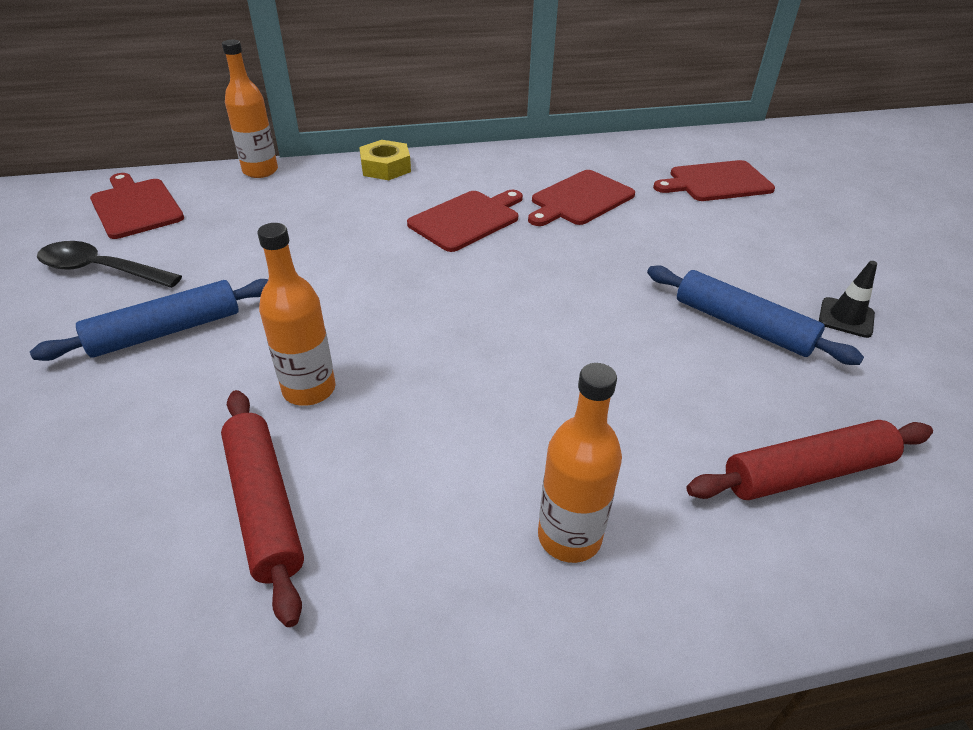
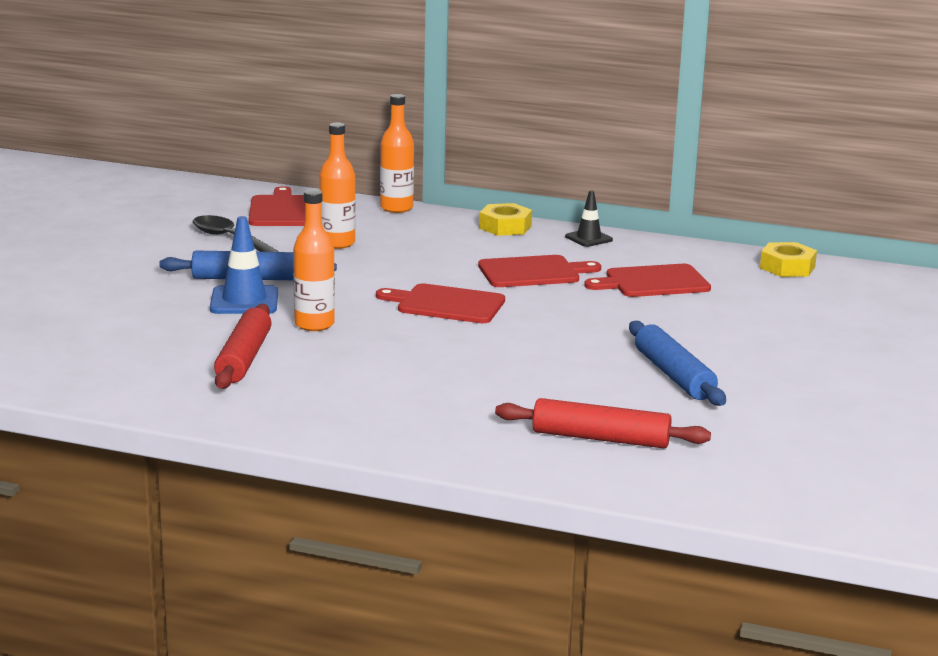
camera: 30 degrees right, 20 degrees down
orange bottle [538,363,622,563] -> orange bottle moved to [319,123,356,249]
red cutting board [653,160,775,201] -> red cutting board moved to [376,283,505,323]
black traffic cone [819,261,877,338] -> black traffic cone moved to [565,191,613,247]
none -> blue traffic cone [210,216,278,314]
none -> yellow nut [760,242,817,277]

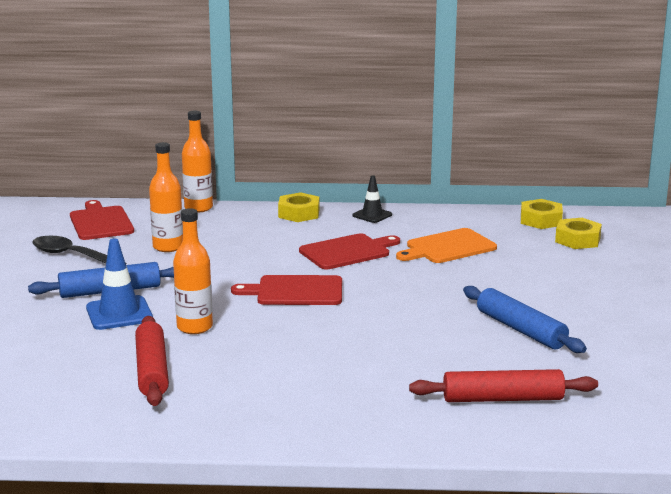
camera: 15 degrees left, 0 degrees up
red cutting board [584,264,711,297] -> orange cutting board [396,228,497,263]
none -> yellow nut [555,218,602,249]

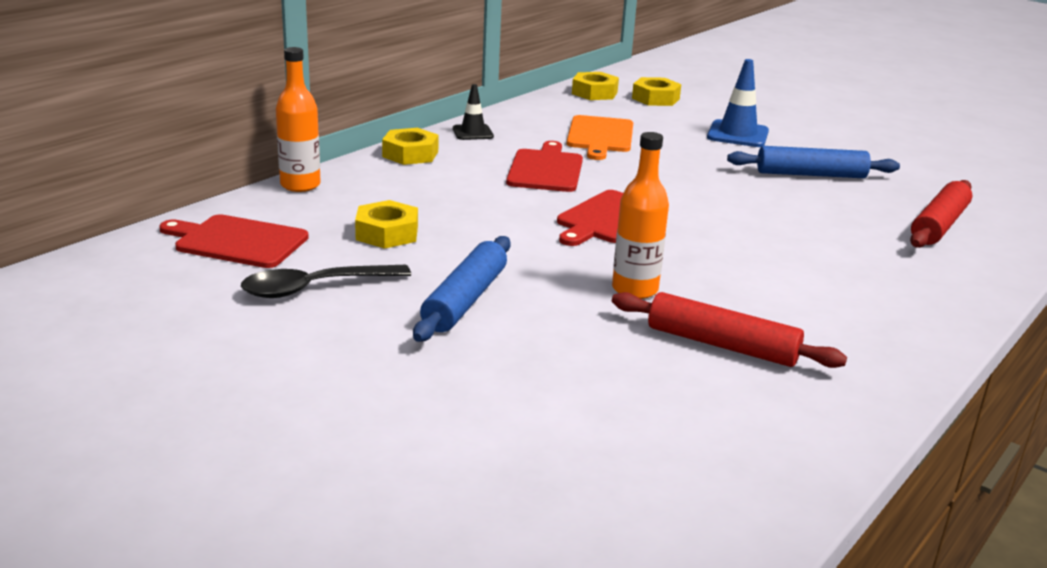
camera: 55 degrees left, 5 degrees up
blue traffic cone [86,239,153,330] -> blue traffic cone moved to [707,59,769,147]
orange bottle [149,142,183,252] -> yellow nut [355,200,418,249]

